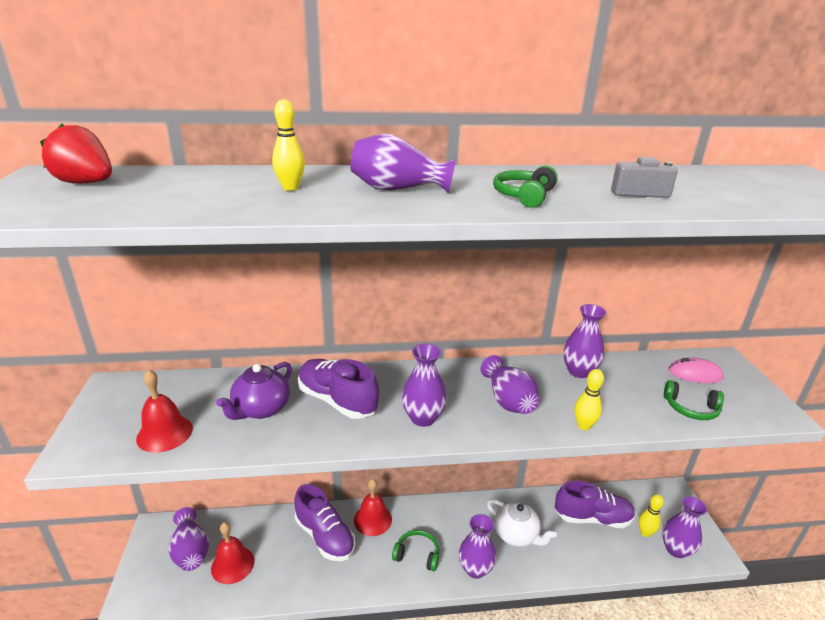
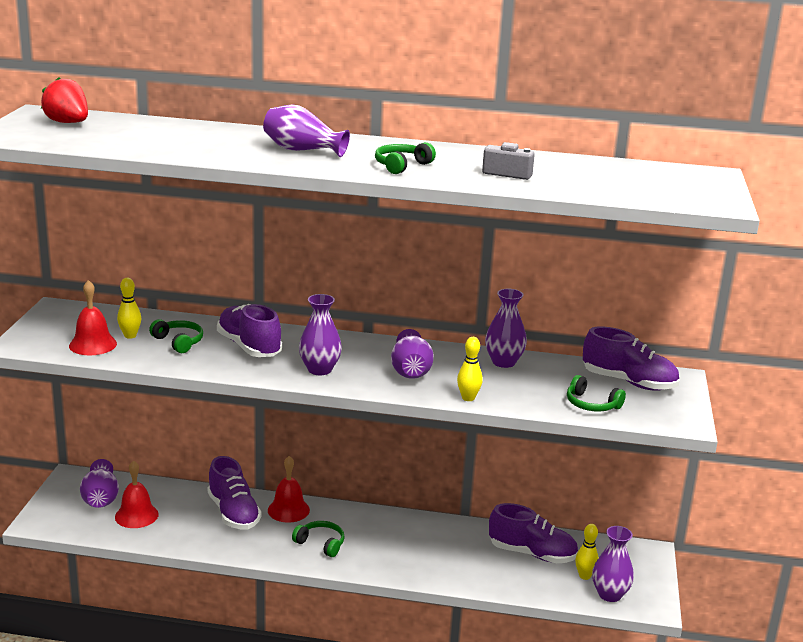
camera: 15 degrees right, 5 degrees down
purple teapot [216,362,292,420] -> green headphones [149,319,203,353]
yellow bowling pin [272,99,305,191] -> yellow bowling pin moved to [117,278,141,339]
purple vase [459,514,497,579] -> none
white teapot [487,499,557,547] -> none
pink mouse [669,358,724,383] -> purple shoe [583,326,680,391]

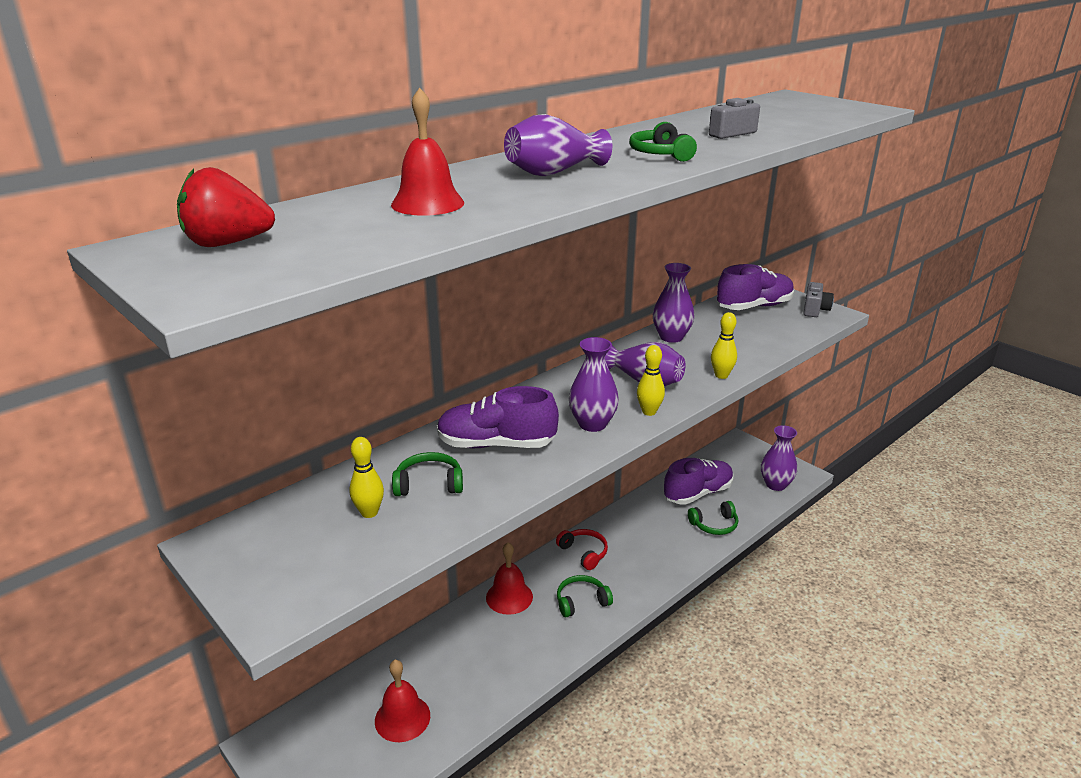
camera: 50 degrees left, 5 degrees up
red bell [69,280,117,355] -> red bell moved to [391,88,464,216]
purple vase [80,459,119,508] -> none
purple shoe [208,456,261,529] -> none
green headphones [567,375,626,412] -> green headphones moved to [688,501,738,535]
yellow bowling pin [575,524,599,580] -> yellow bowling pin moved to [637,345,665,416]
none -> red headphones [556,529,608,570]
none -> grey camera [804,282,834,317]

